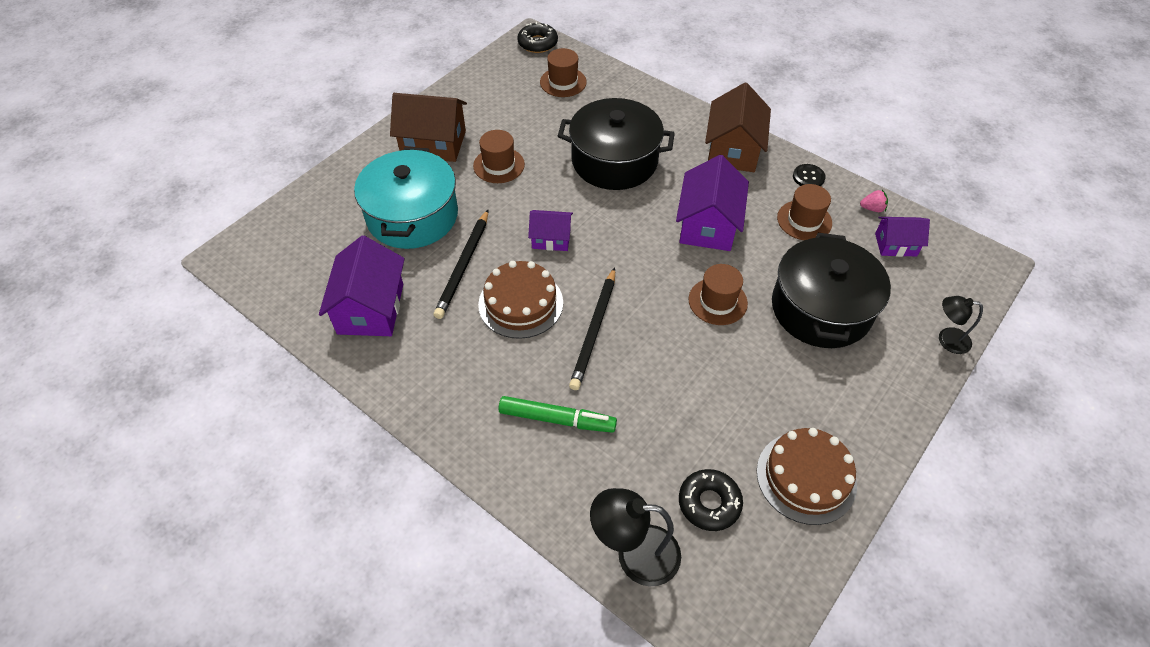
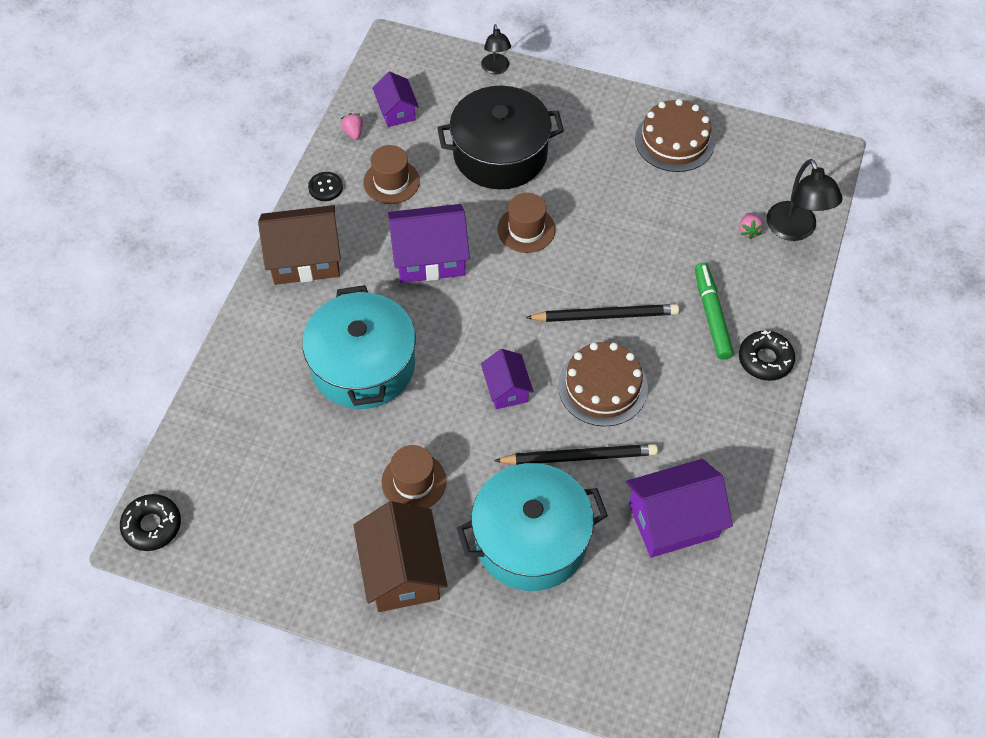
camera: 110 degrees left, 5 degrees up
brown hat [540,48,587,97] -> none
black pot [558,98,675,190] -> turquoise pot [302,285,416,409]
black donut [679,469,743,531] -> black donut moved to [739,330,795,381]
none -> pink strawberry [739,213,764,239]

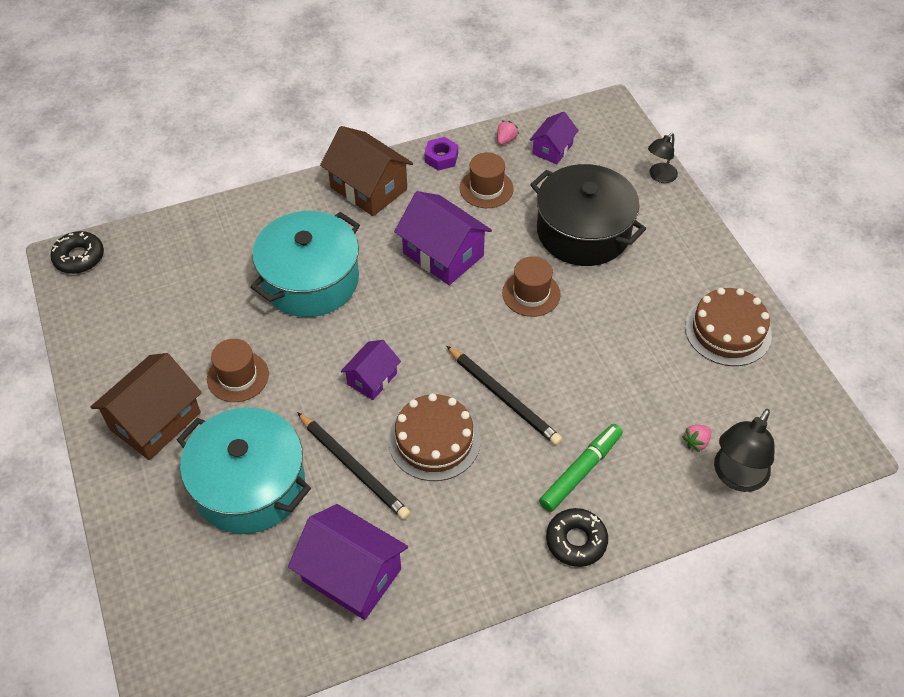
camera: 50 degrees right, 5 degrees down
black button [308,172,343,201] -> purple nut [424,137,458,171]

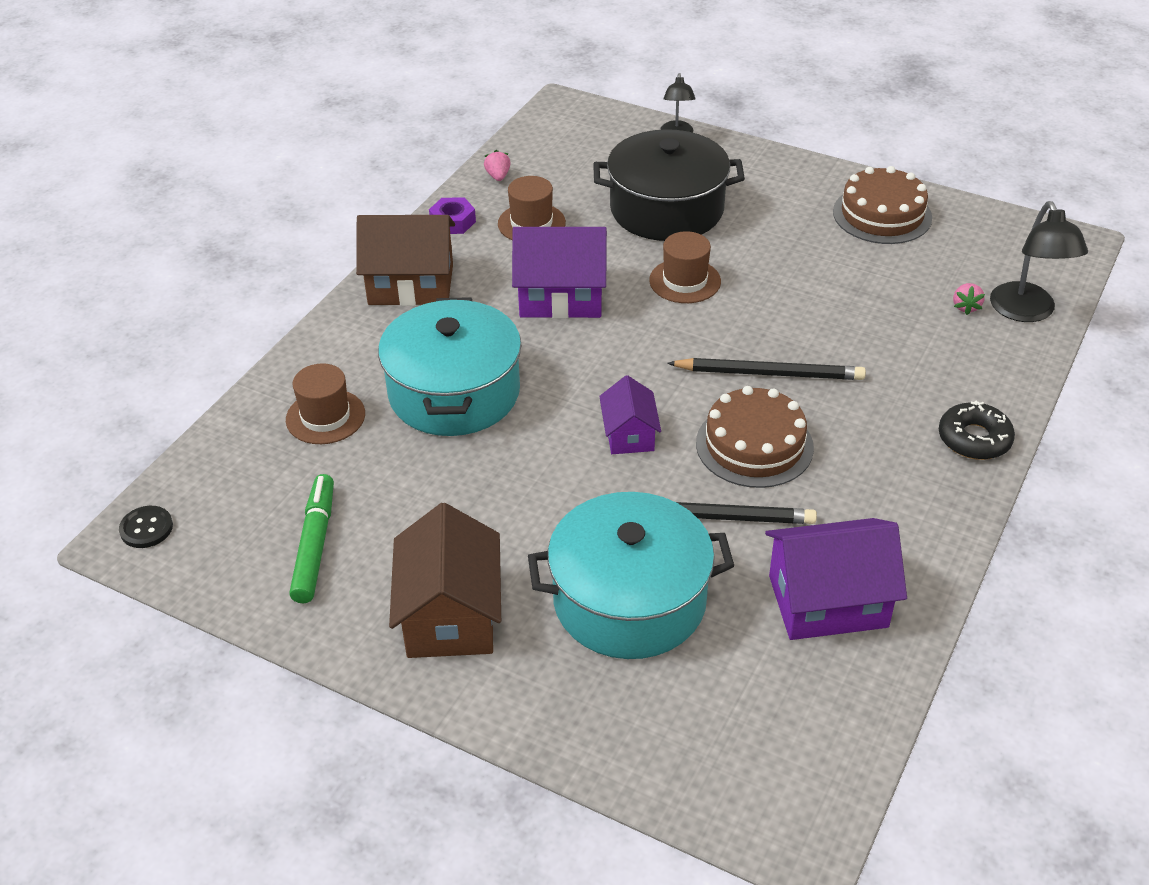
camera: 40 degrees left, 10 degrees down
black donut [50,231,104,274] -> black button [119,506,173,548]
brown hat [207,339,269,402] -> brown hat moved to [286,363,365,444]
purple house [530,112,579,164] -> none
green marker [539,424,623,512] -> green marker moved to [289,474,334,603]

